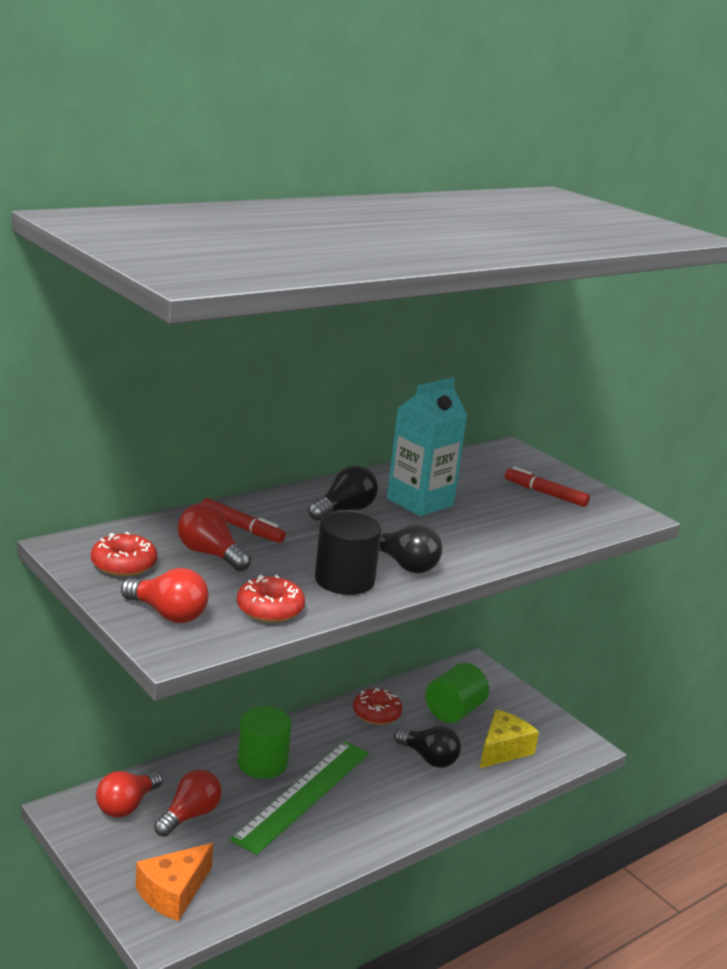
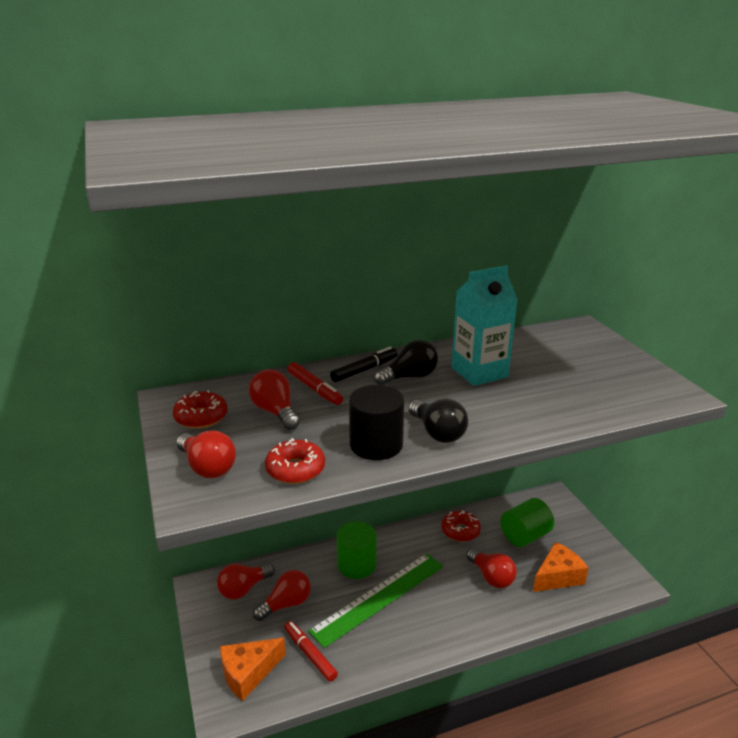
camera: 20 degrees right, 5 degrees up
black light bulb [394,726,461,768] -> red light bulb [466,548,517,588]
yellow cheese [480,709,539,768] -> orange cheese [533,542,588,592]
red marker [505,467,590,507] -> red marker moved to [284,621,338,682]
none -> black marker [330,346,398,382]

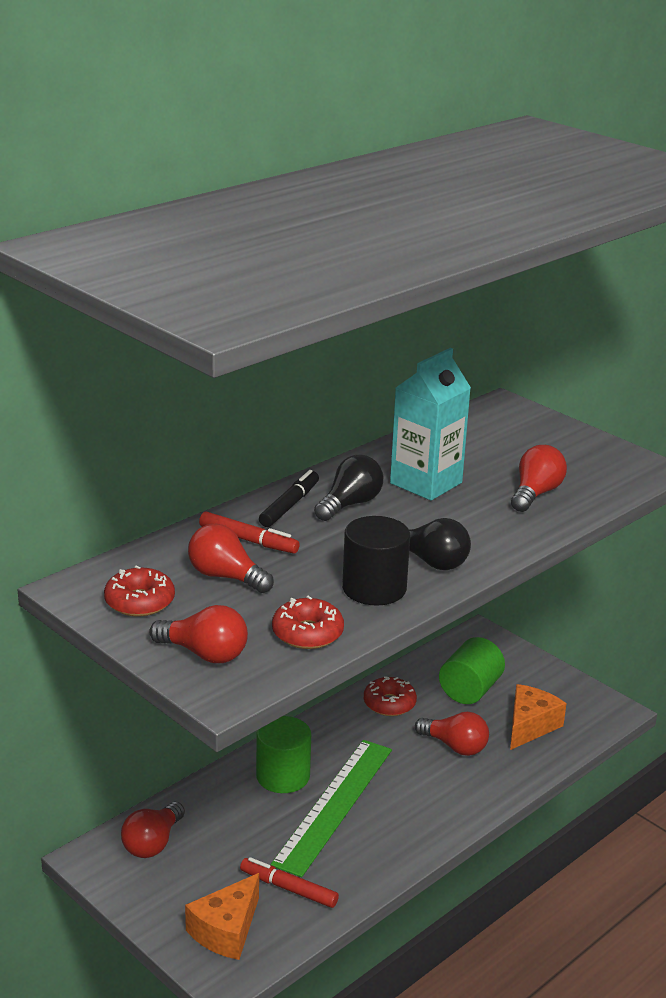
camera: 25 degrees left, 0 degrees up
red light bulb [253,570,311,621] -> red light bulb moved to [511,445,567,512]

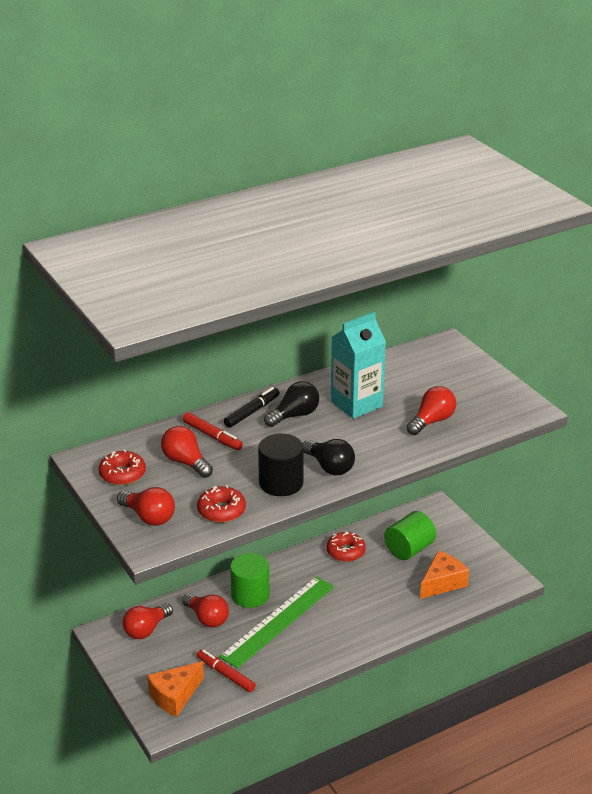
camera: 15 degrees right, 5 degrees up
red light bulb [415,712,489,756] -> red light bulb moved to [182,593,229,627]

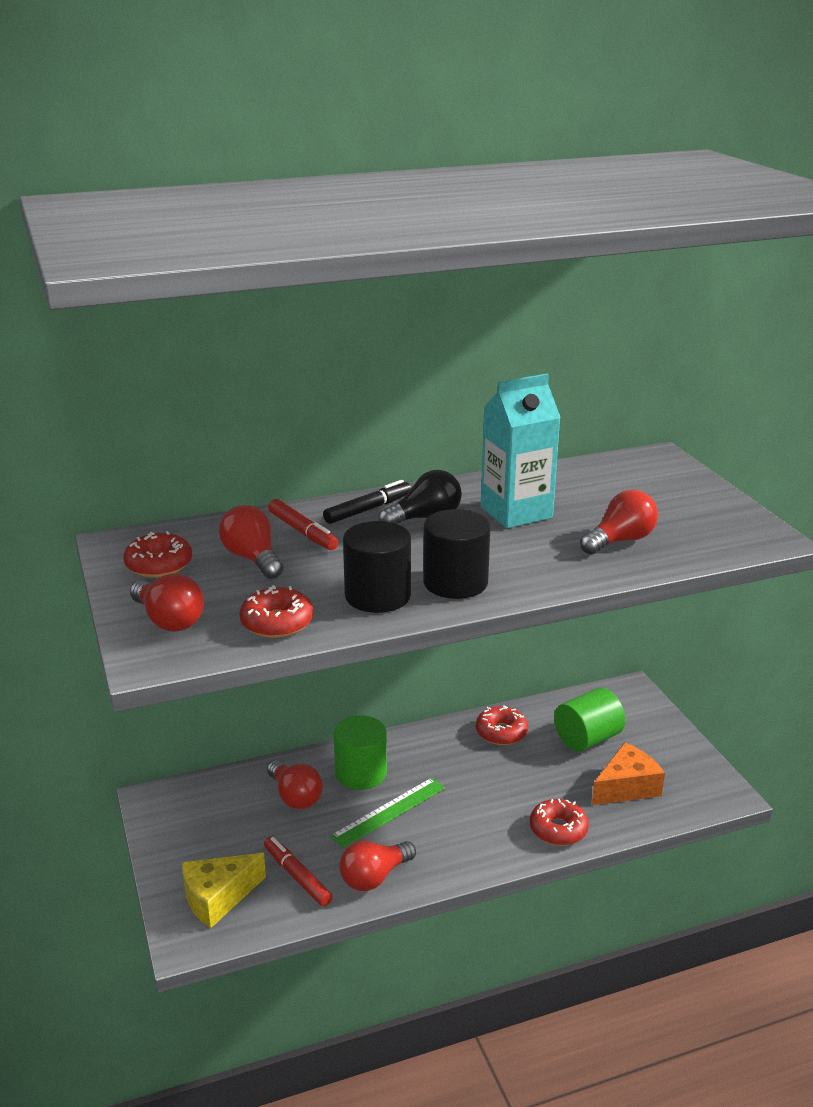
camera: 10 degrees right, 5 degrees down
red light bulb [123,603,173,639] -> red light bulb moved to [340,841,416,891]
orange cheese [147,661,204,717] -> yellow cheese [182,853,266,928]
green ruler [219,577,334,668] -> green ruler [330,778,445,848], size x0.64
black light bulb [303,439,355,476] -> black cylinder [423,509,491,599]
none -> red donut [530,799,589,846]

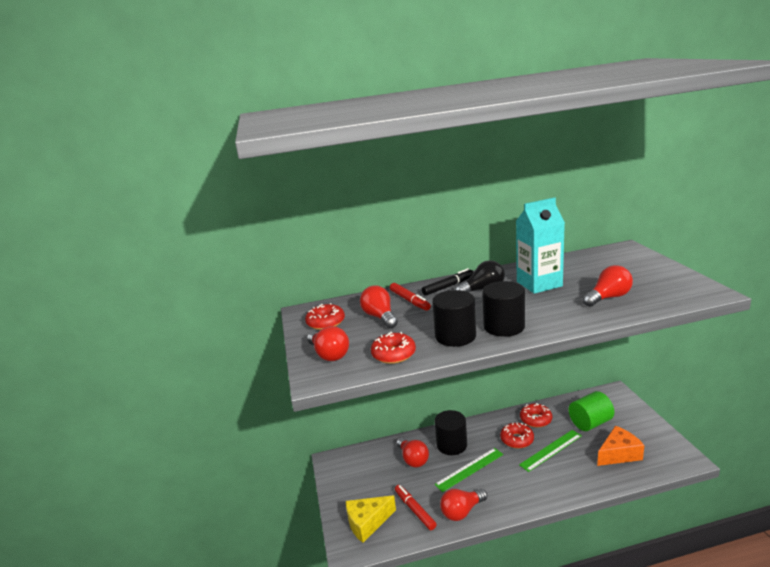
camera: 10 degrees right, 5 degrees down
green cylinder [334,715,387,790] -> black cylinder [434,410,467,455]
red donut [530,799,589,846] -> red donut moved to [500,423,534,449]
none -> green ruler [519,430,582,472]

